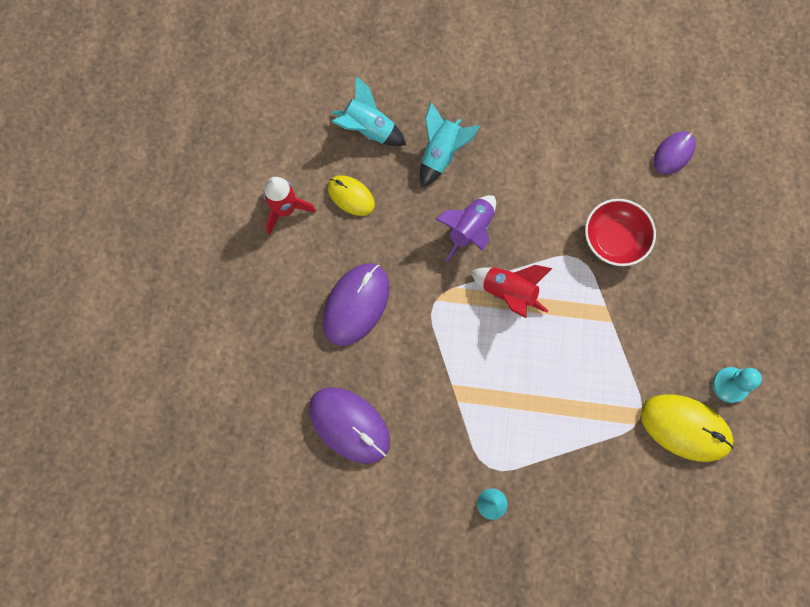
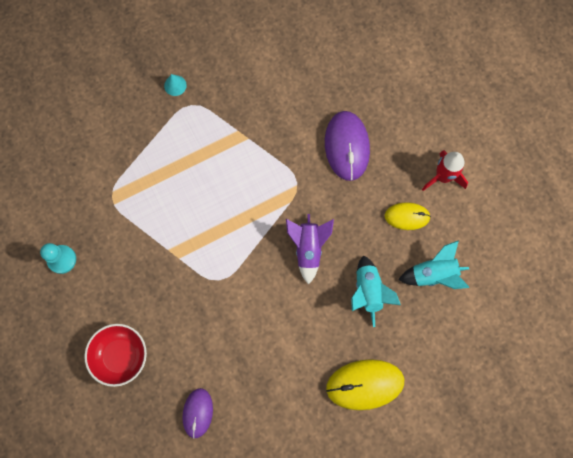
camera: 145 degrees right, 0 degrees up
purple mouse [309,387,390,463] -> none
red rocket [471,265,552,318] -> none
red bowl [585,199,656,266] -> red bowl moved to [84,324,147,387]
yellow mouse [641,394,733,462] -> yellow mouse moved to [326,359,404,410]

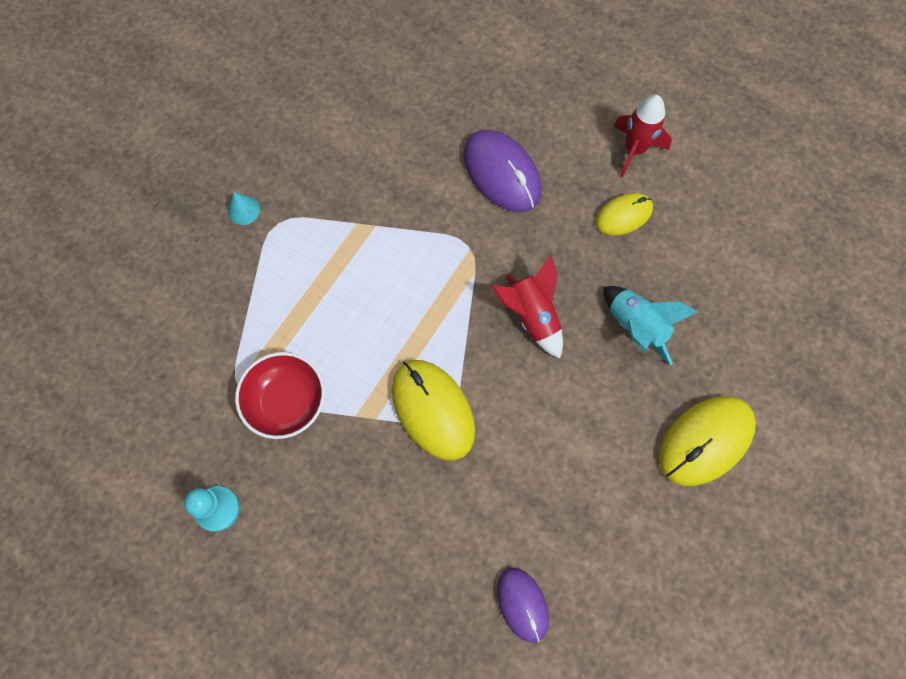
camera: 30 degrees left, 5 degrees down
red bowl [84,324,147,387] -> red bowl moved to [235,352,325,439]
purple rocket [286,214,334,285] -> red rocket [491,255,563,358]
turquoise rocket [398,240,469,289] -> none
none -> yellow mouse [392,360,475,461]

